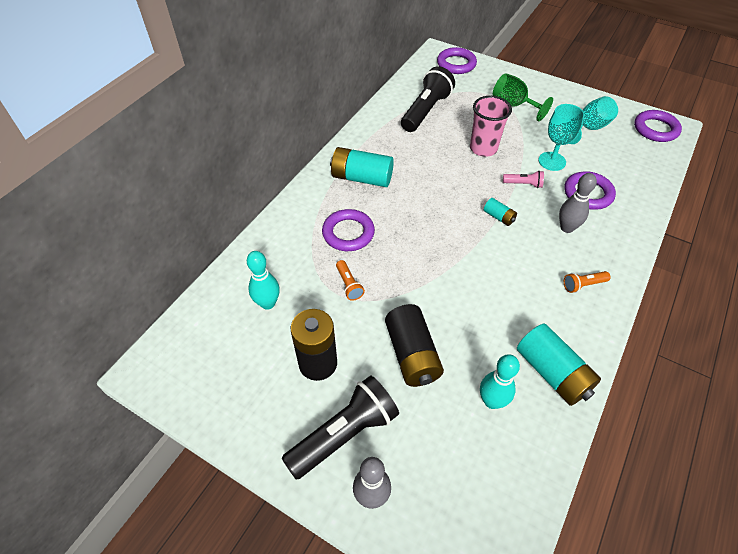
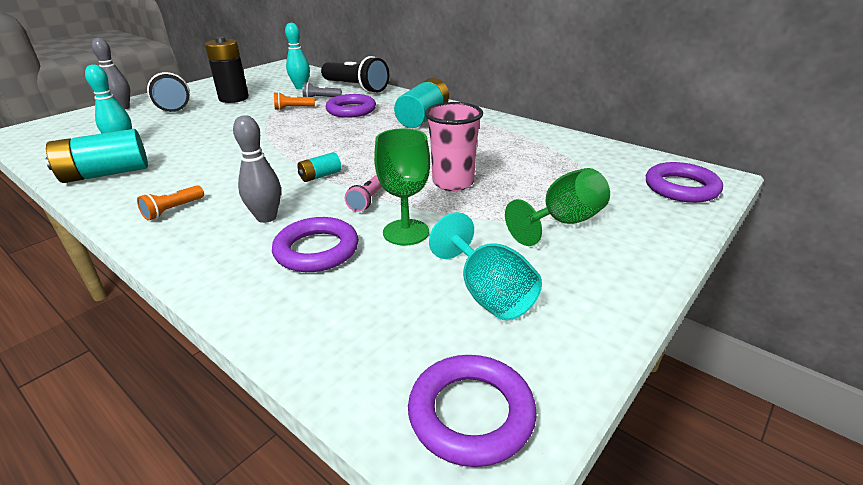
camera: 100 degrees right, 20 degrees down
black battery [385,304,444,387] -> none
black flashlight [401,66,455,132] -> black flashlight moved to [321,56,389,93]
turquoise goblet [539,104,585,171] -> green goblet [374,128,430,245]
orange flashlight [564,271,610,293] -> orange flashlight turned 135 degrees counterclockwise [137,185,204,221]
none -> grey flashlight [303,82,342,97]

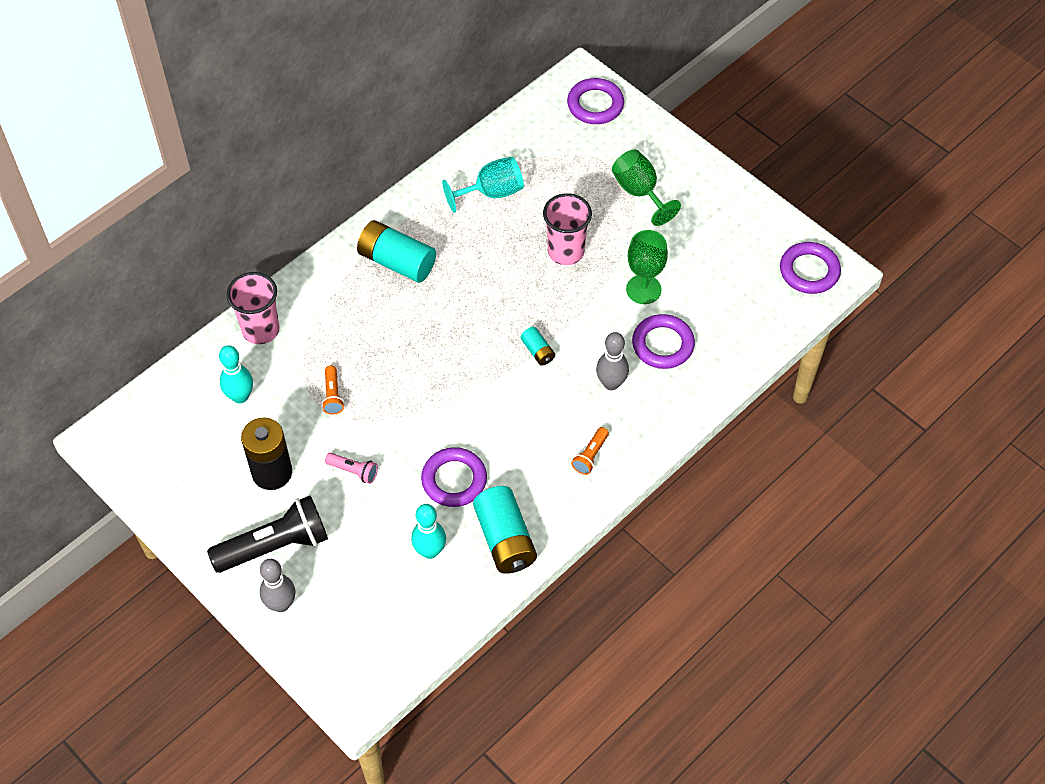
camera: 85 degrees left, 25 degrees up
orange flashlight [137,185,204,221] -> orange flashlight turned 75 degrees clockwise [571,427,609,475]
grey flashlight [303,82,342,97] -> none
black flashlight [321,56,389,93] -> pink cup [227,272,280,344]
purple ring [326,94,376,118] -> purple ring moved to [421,447,487,507]
pink flashlight [345,175,382,212] -> pink flashlight moved to [325,453,378,484]
turquoise goblet [429,212,542,320] -> turquoise goblet moved to [442,157,524,213]

